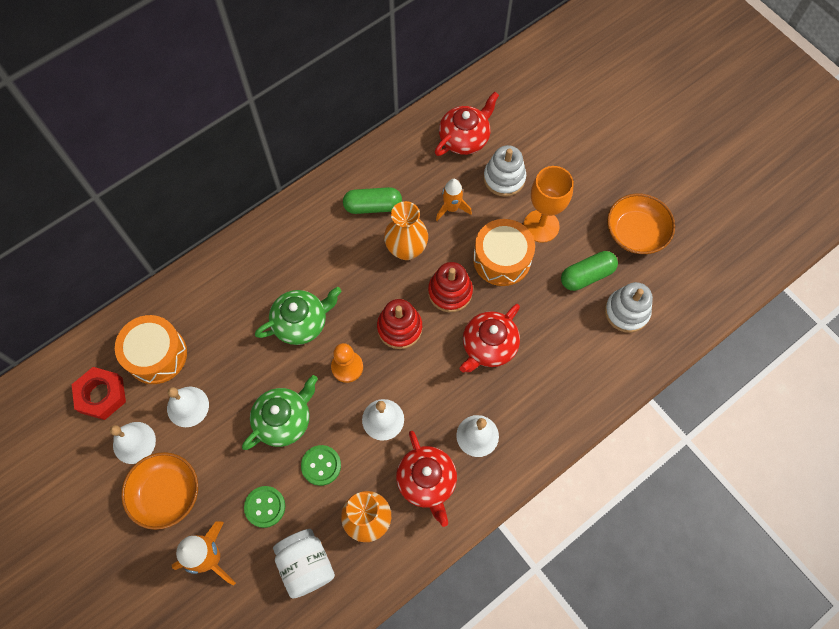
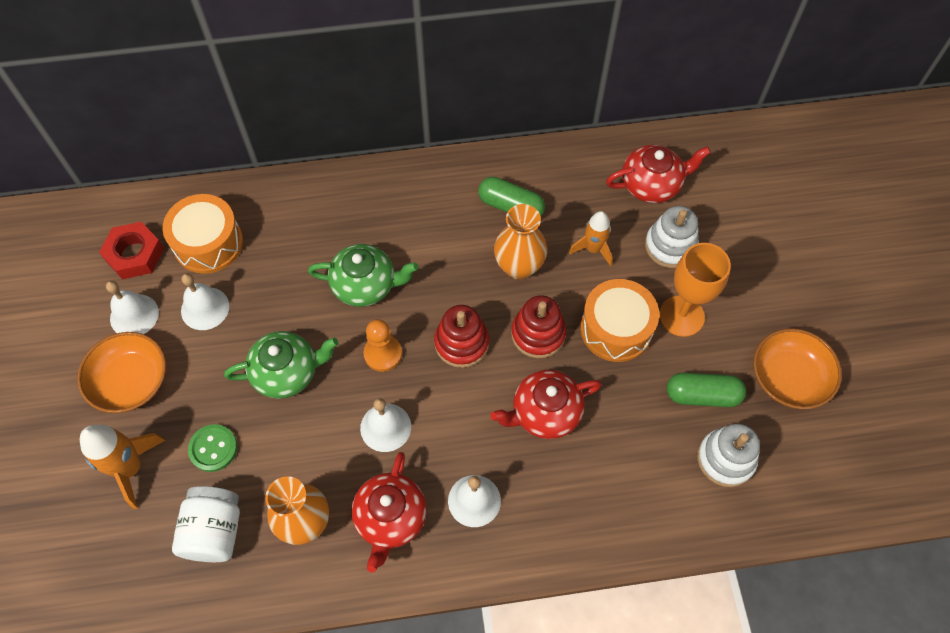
camera: 30 degrees right, 5 degrees down
green button [301,445,341,486] -> none

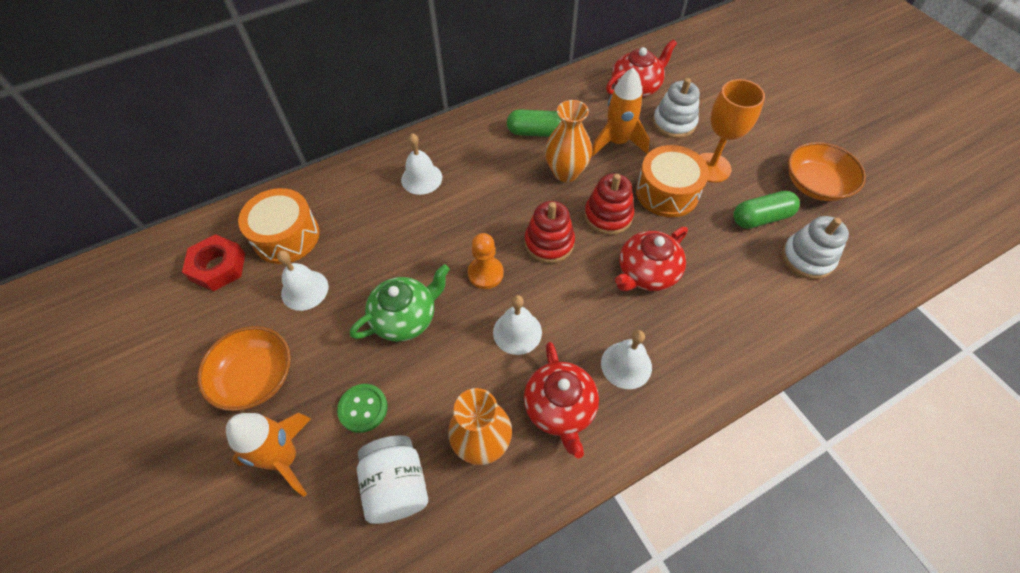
camera: 20 degrees left, 5 degrees down
white bell [106,281,159,334] -> white bell moved to [401,133,442,195]
green teapot [308,244,418,307] -> none
orange rocket [569,211,613,266] -> orange rocket [592,67,650,157], size x1.51

